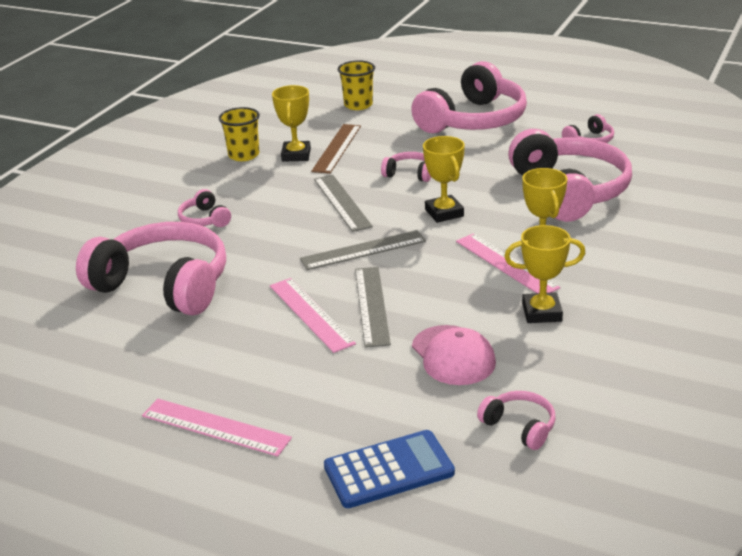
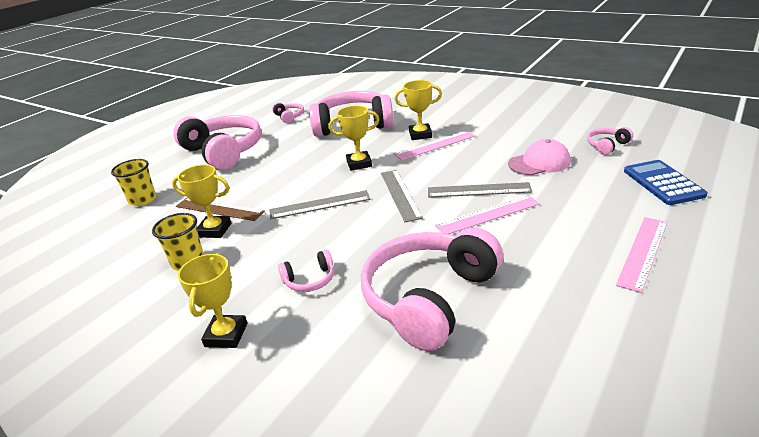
camera: 80 degrees left, 0 degrees up
pink headphones [381,152,431,182] -> none
yellow trophy [504,225,585,323] -> yellow trophy moved to [178,253,247,348]

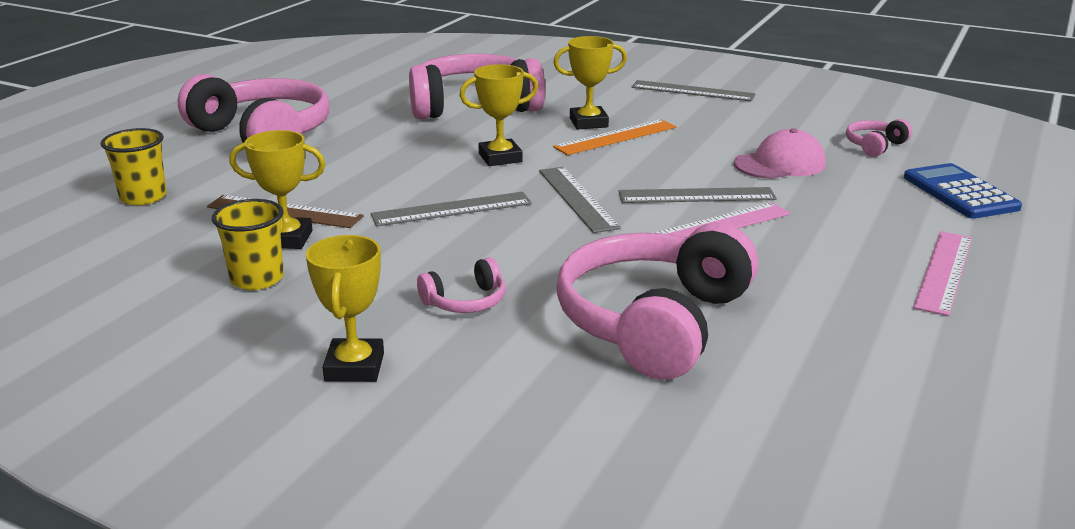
camera: 10 degrees left, 5 degrees down
pink headphones [272,102,304,123] -> none
pink ruler [394,131,476,160] -> orange ruler [553,119,676,155]
none -> grey ruler [632,80,756,102]

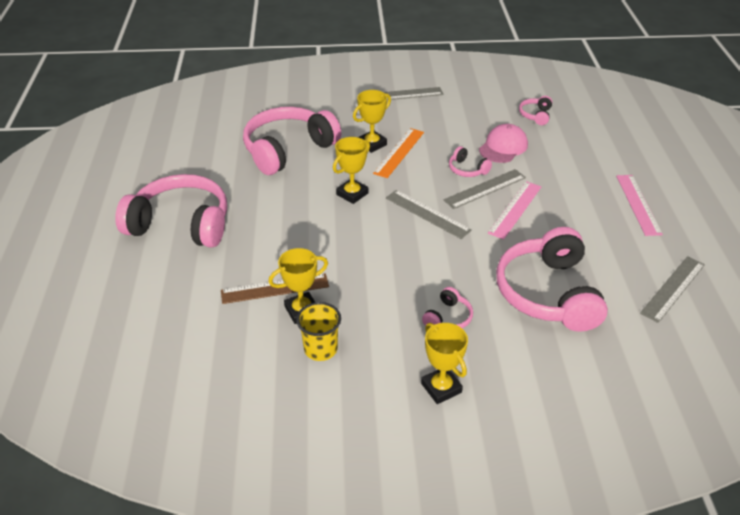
camera: 30 degrees left, 15 degrees up
yellow cup [101,128,167,205] -> none
grey ruler [371,192,532,226] -> grey ruler moved to [640,256,705,323]
blue calculator [904,163,1022,219] -> none
none -> pink headphones [449,146,492,177]

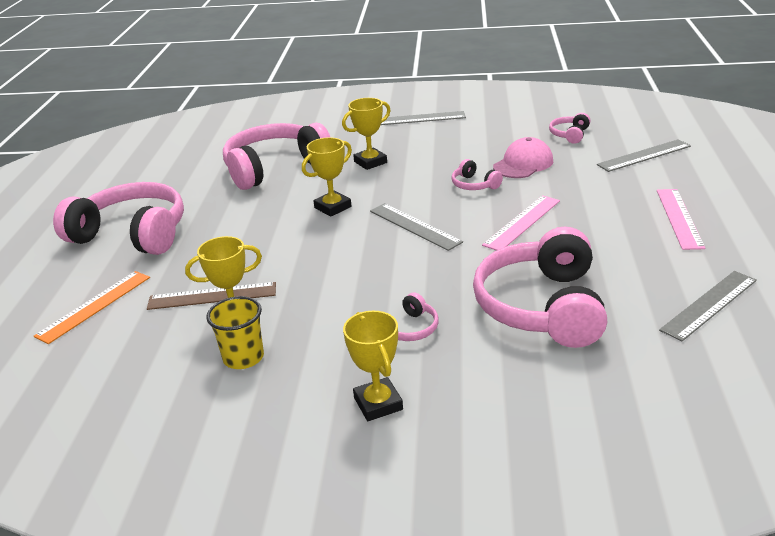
camera: 10 degrees right, 10 degrees down
orange ruler [373,128,424,178] -> orange ruler moved to [34,271,150,344]
grey ruler [444,169,526,209] -> grey ruler moved to [597,139,691,172]

